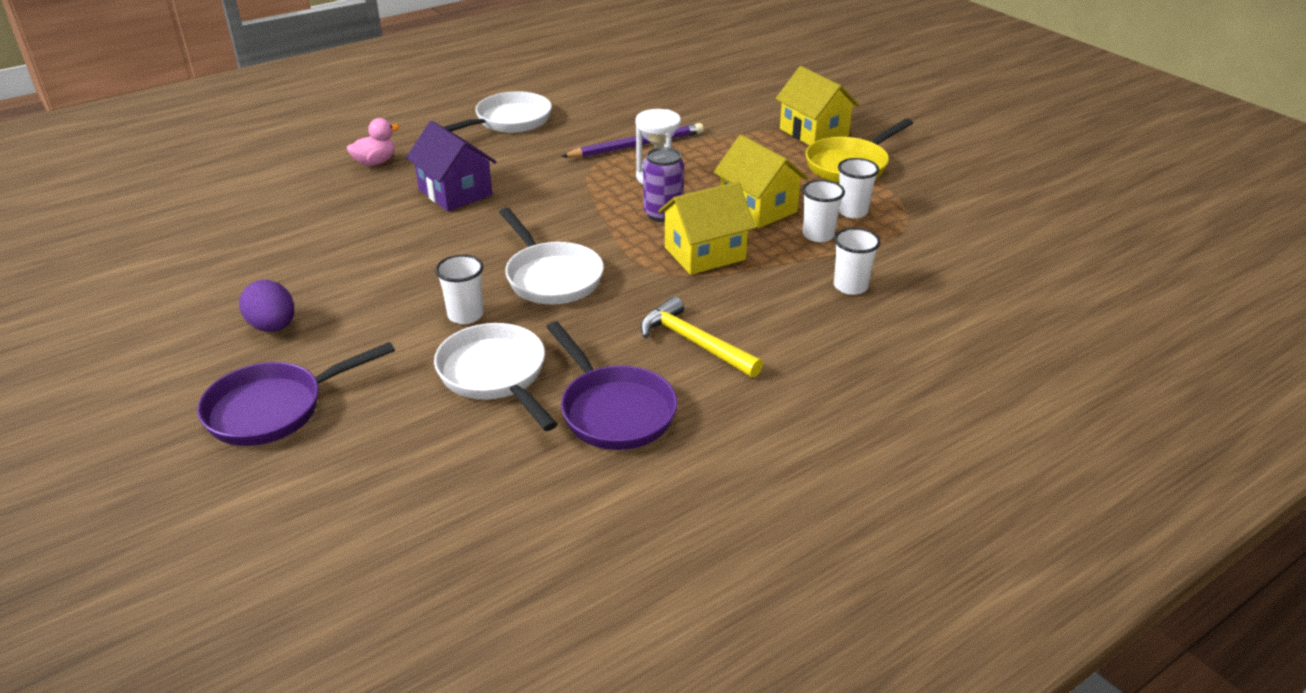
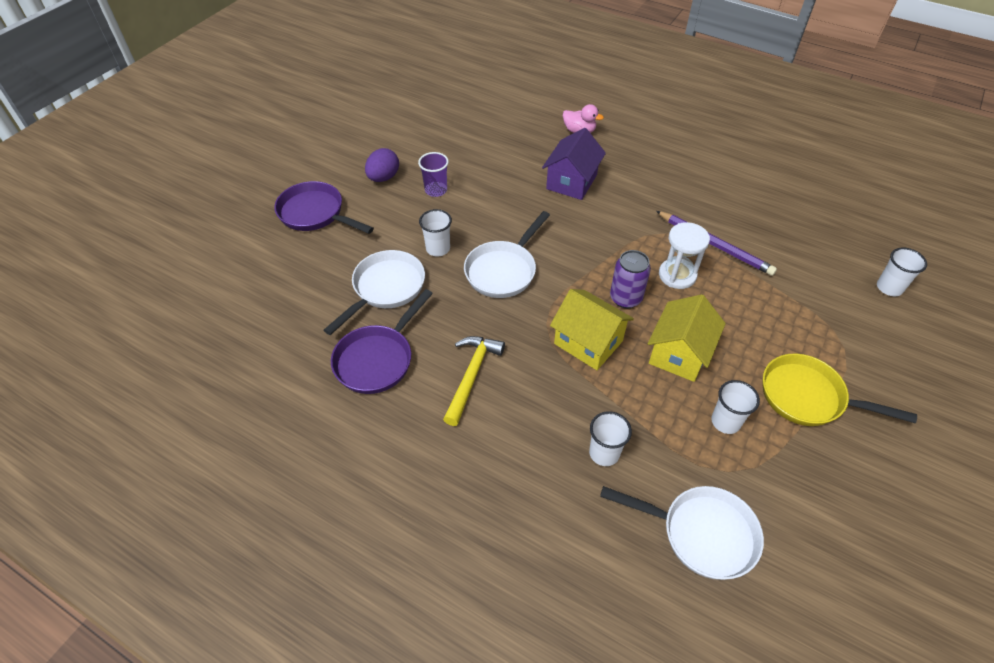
camera: 65 degrees right, 15 degrees up
white pan [444,91,552,133] -> white pan moved to [600,486,764,580]
yellow house [775,66,859,145] -> none
white cup [802,180,845,242] -> white cup moved to [877,248,927,296]
none -> purple cup [418,152,449,197]

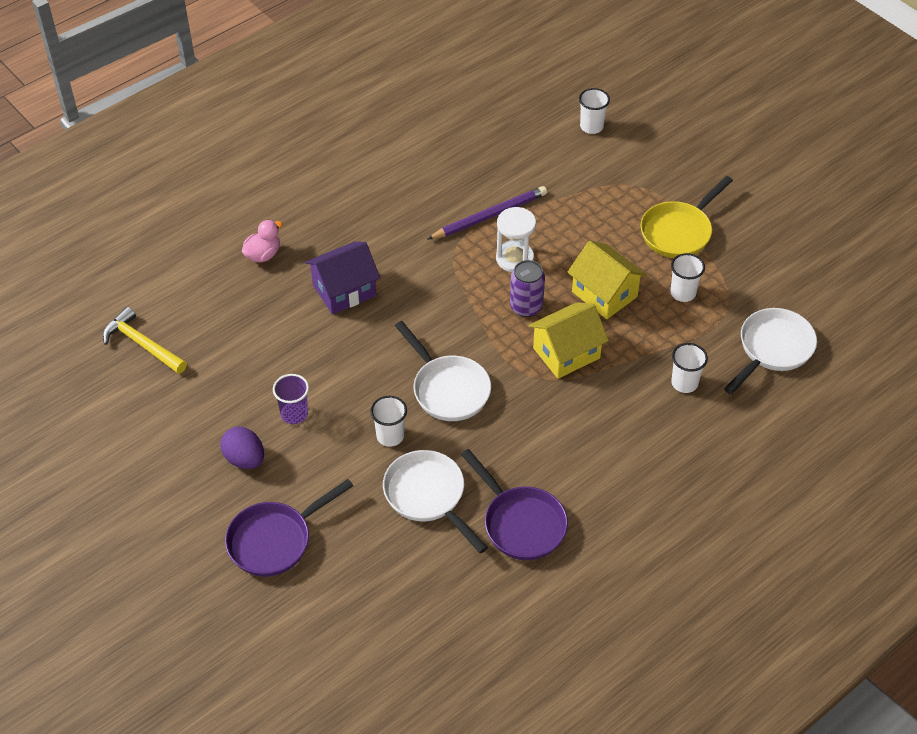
camera: 70 degrees left, 0 degrees up
yellow hammer [443,336,505,426] -> yellow hammer moved to [103,307,187,374]
purple house [542,128,606,200] -> purple house turned 75 degrees counterclockwise [305,242,380,314]

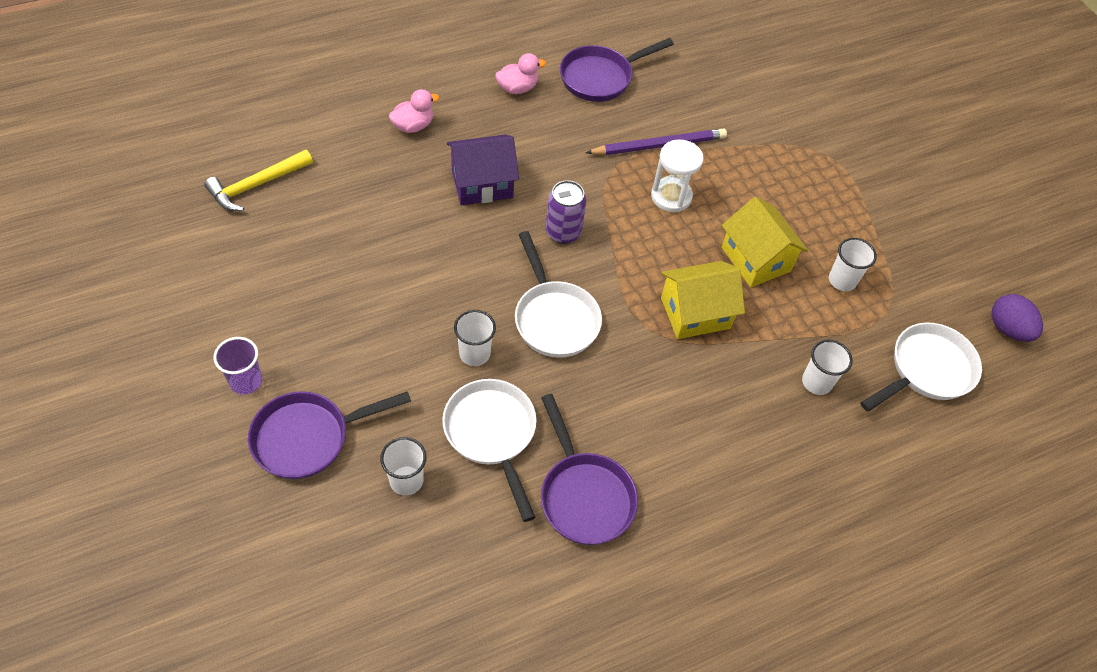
camera: 10 degrees right, 5 degrees up
yellow hammer [103,307,187,374] -> yellow hammer turned 90 degrees counterclockwise [204,150,313,211]
purple egg [220,427,264,469] -> purple egg moved to [991,294,1043,342]
purple cup [273,374,309,424] -> purple cup moved to [213,337,262,395]
purple can [510,260,545,317] -> purple can moved to [546,180,586,244]
white cup [579,88,610,134] -> white cup moved to [380,437,426,495]
yellow pan [640,176,733,258] -> none
none -> pink duck [495,53,546,94]
none -> purple pan [560,38,674,102]

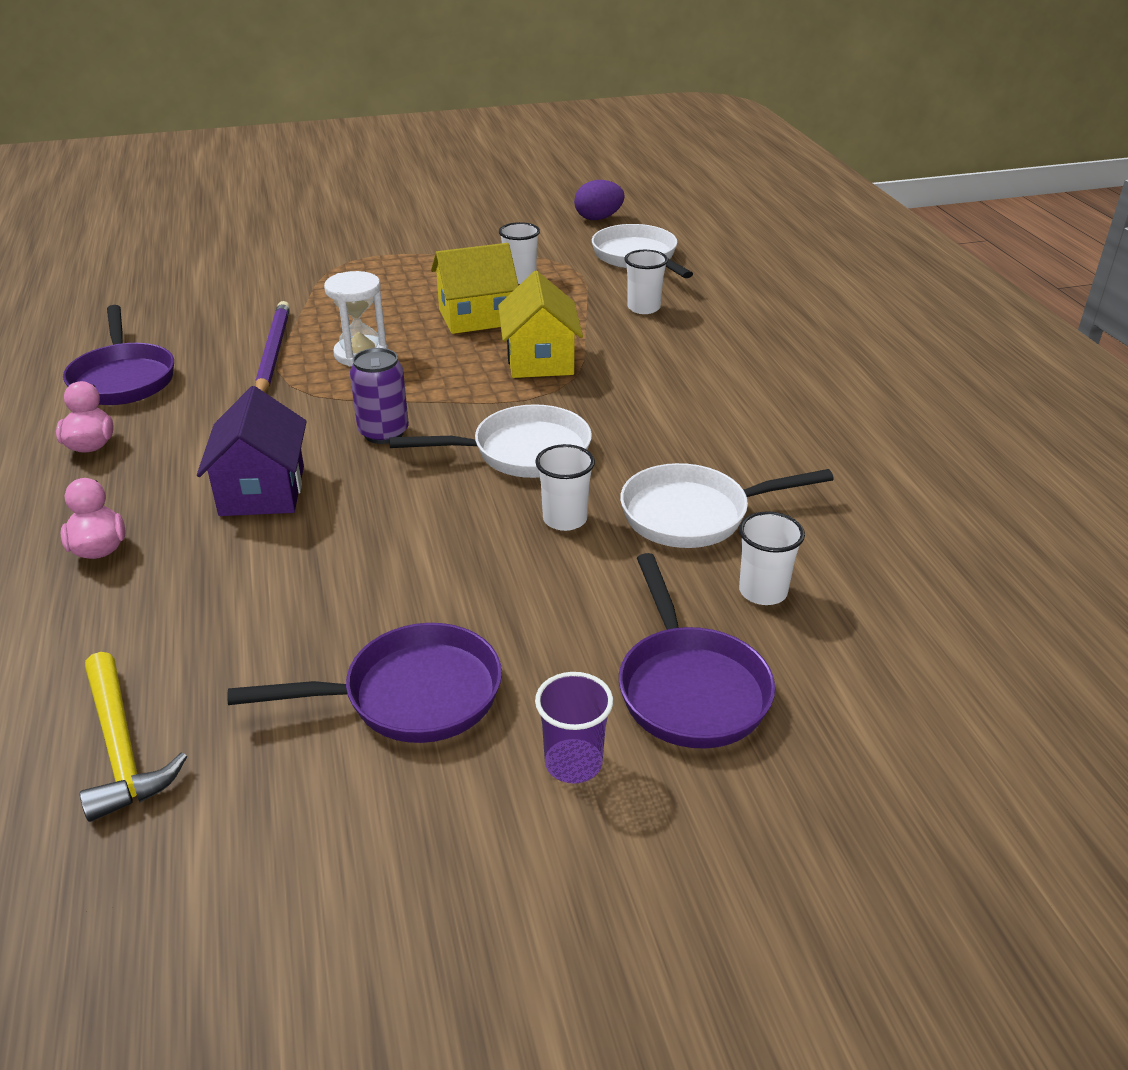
camera: 75 degrees left, 20 degrees down
purple pan [541,394,638,545] -> purple pan moved to [228,623,502,743]

